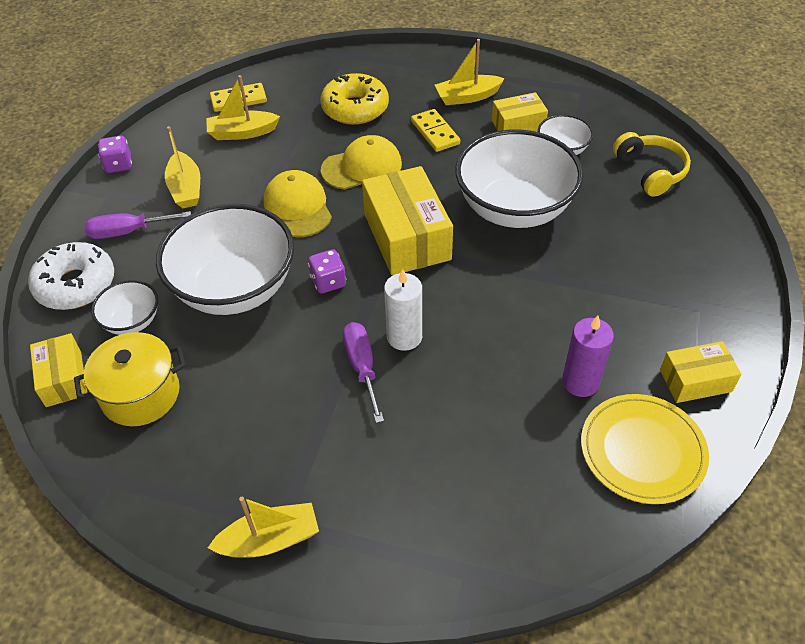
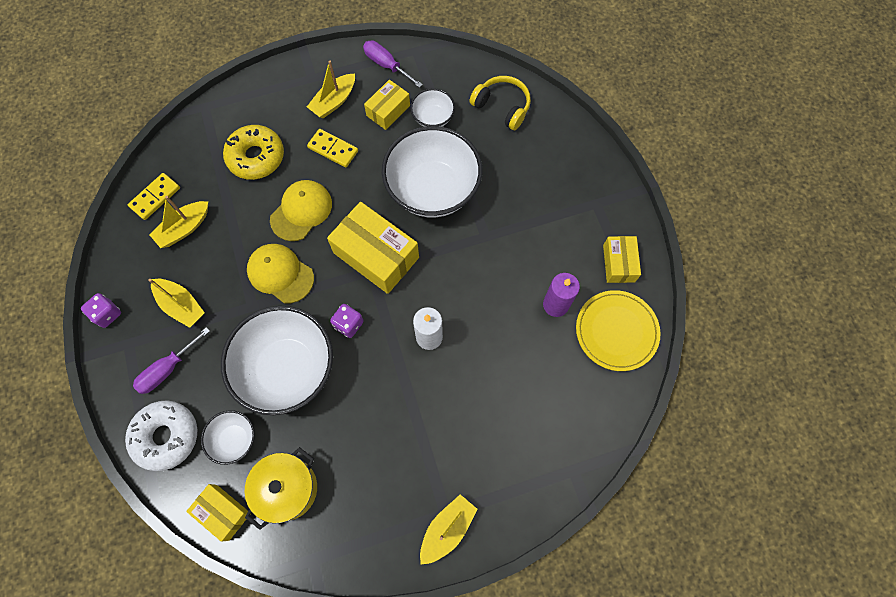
camera: 35 degrees left, 20 degrees up
purple screwdriver [343,322,384,423] -> purple screwdriver moved to [363,41,423,88]
yellow box [660,341,741,403] -> yellow box turned 45 degrees counterclockwise [603,236,641,283]

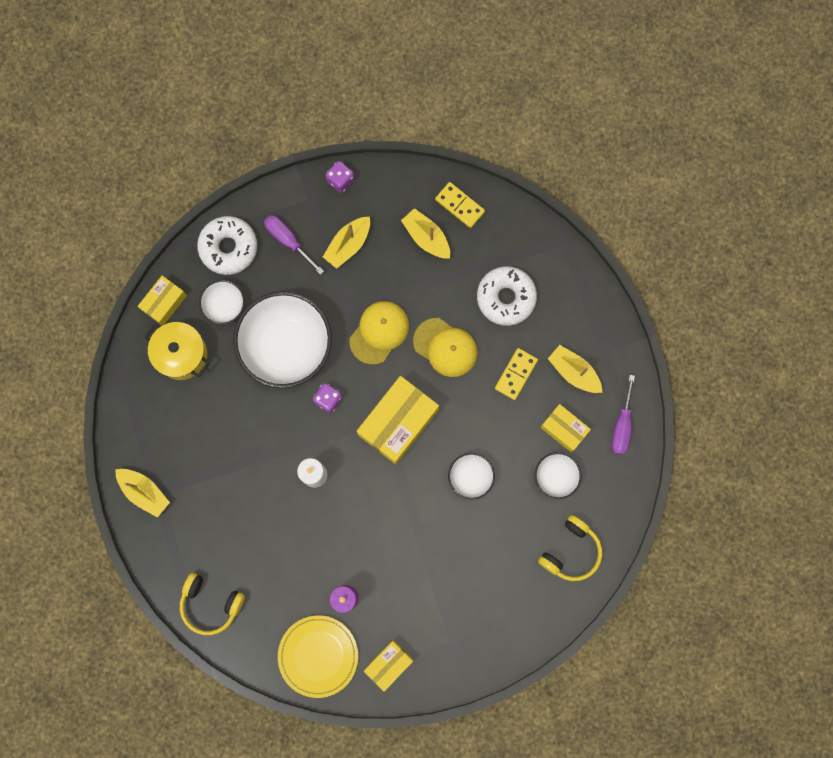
camera: 90 degrees right, 10 degrees up
yellow donut [223,125,284,180] -> white donut [477,266,537,326]
purple screwdriver [363,41,423,88] -> purple screwdriver turned 150 degrees clockwise [611,375,635,455]
white bowl [382,126,482,217] -> white bowl [448,453,495,500], size x0.48
yellow box [603,236,641,283] -> yellow box turned 45 degrees counterclockwise [364,640,413,692]
none -> yellow headphones [180,573,245,635]

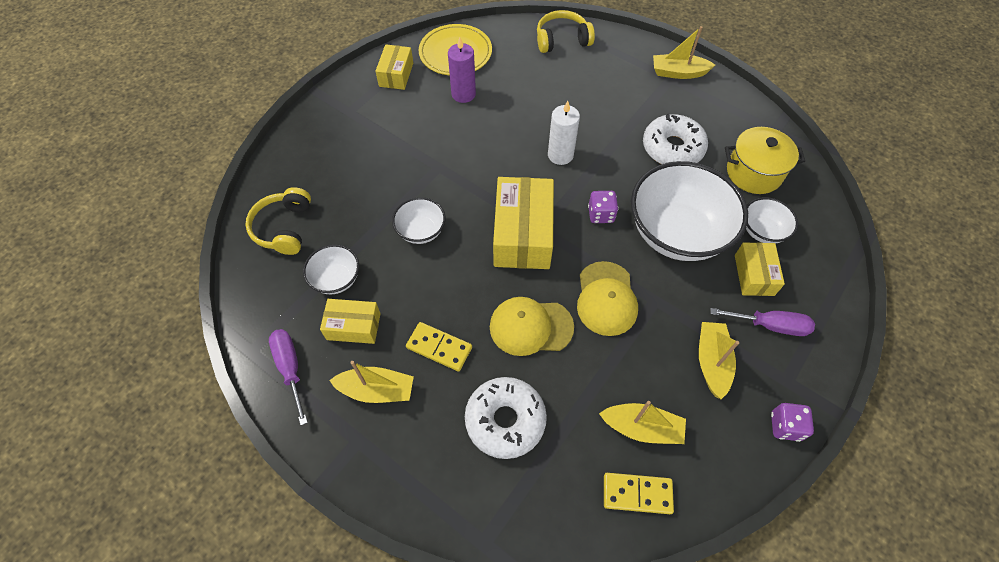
camera: 145 degrees right, 20 degrees down
yellow box [138,276,187,326] -> yellow box moved to [735,242,785,296]
white donut [197,216,257,275] -> white donut moved to [643,113,708,164]
yellow domino [495,348,538,400] -> yellow domino turned 60 degrees counterclockwise [406,322,472,371]

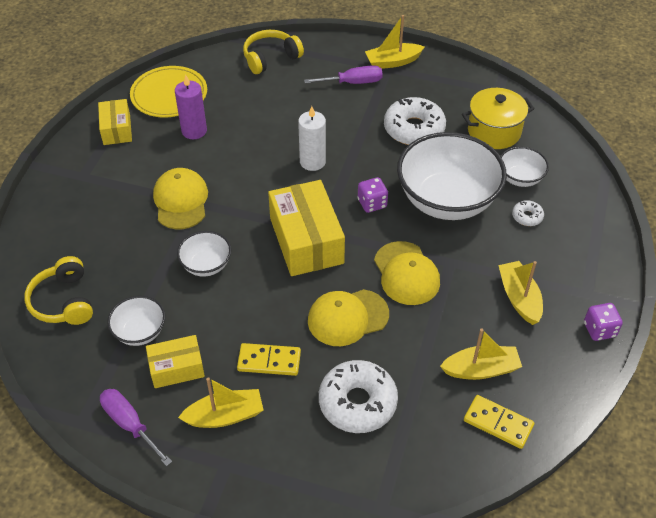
camera: 20 degrees left, 10 degrees down
yellow domino [604,473,674,514] -> yellow domino turned 45 degrees clockwise [464,395,534,449]
purple screwdriver [710,308,815,336] -> purple screwdriver moved to [304,65,383,84]
yellow box [735,242,785,296] -> white donut [512,200,544,226]
none -> yellow cap [153,168,208,229]

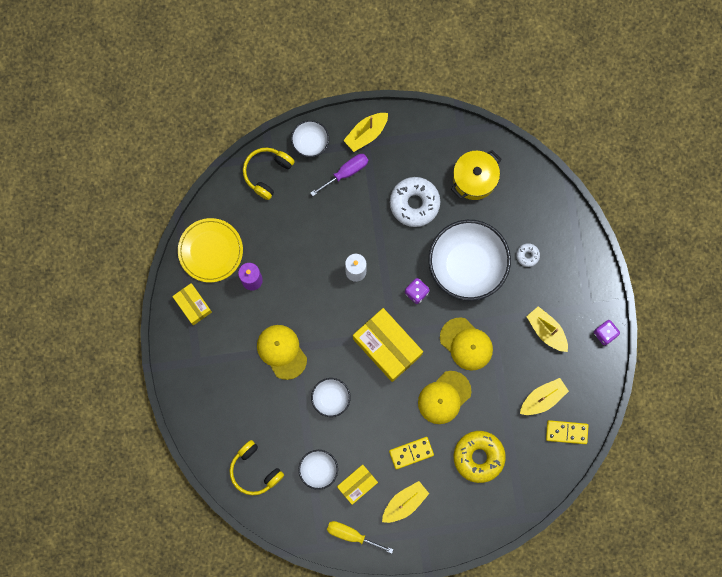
camera: 25 degrees left, 30 degrees up
purple screwdriver [100,389,172,466] -> yellow screwdriver [327,521,394,554]
white donut [319,360,398,433] -> yellow donut [454,431,506,483]
white bowl [500,147,549,187] -> white bowl moved to [291,120,329,157]

